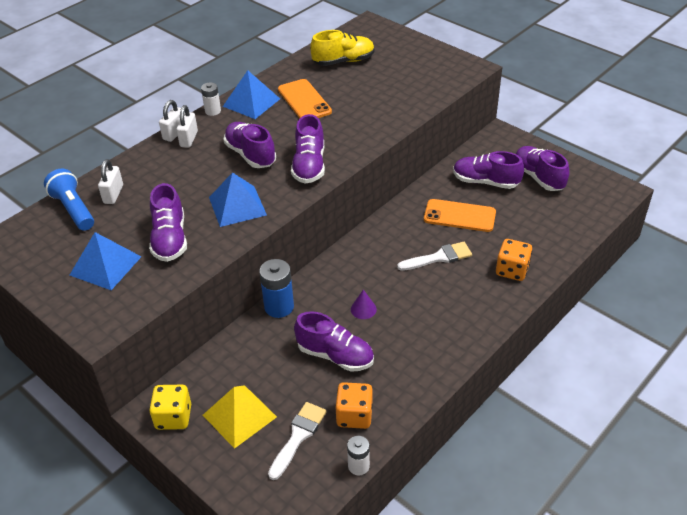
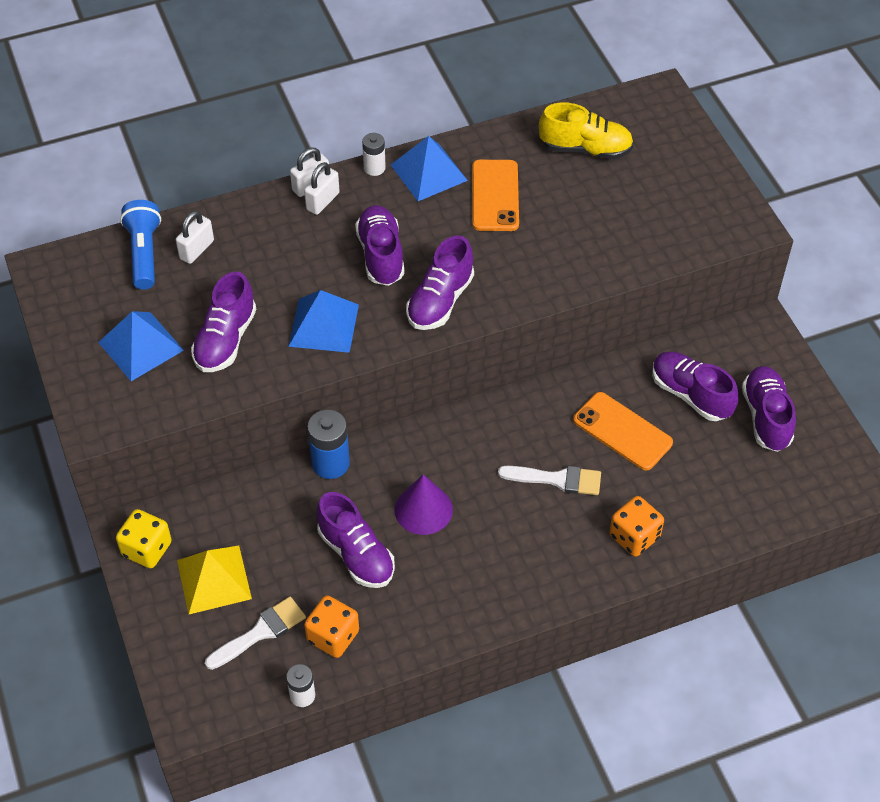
camera: 25 degrees right, 10 degrees up
purple cone [351,290,377,319] -> purple cone [395,474,453,535], size x1.73

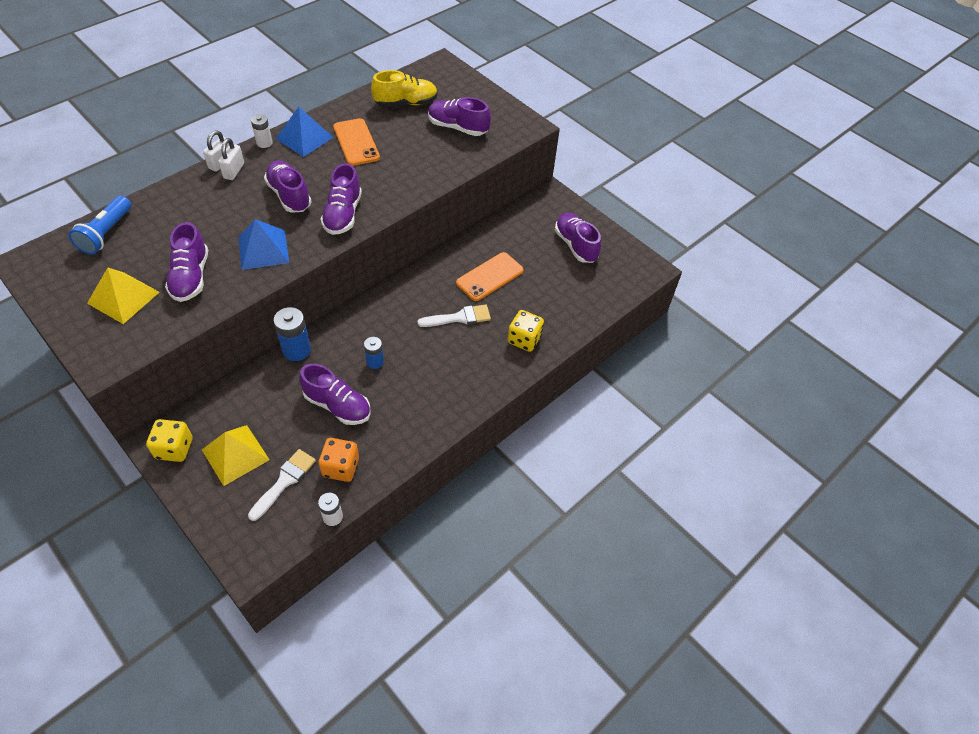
camera: 25 degrees left, 0 degrees up
blue pyramid [98,311,184,381] -> yellow pyramid [87,268,160,324]
blue flashlight [120,200,161,290] -> blue flashlight turned 135 degrees counterclockwise [68,196,131,255]
white padlock [176,211,214,264] -> none
purple cone [395,474,453,535] -> blue battery [364,337,384,369]
orange phone [573,392,673,470] -> orange phone turned 60 degrees counterclockwise [456,252,524,301]
orange dice [609,496,664,557] -> yellow dice [508,310,544,352]
purple shoe [652,352,738,421] -> purple shoe moved to [428,97,491,136]

